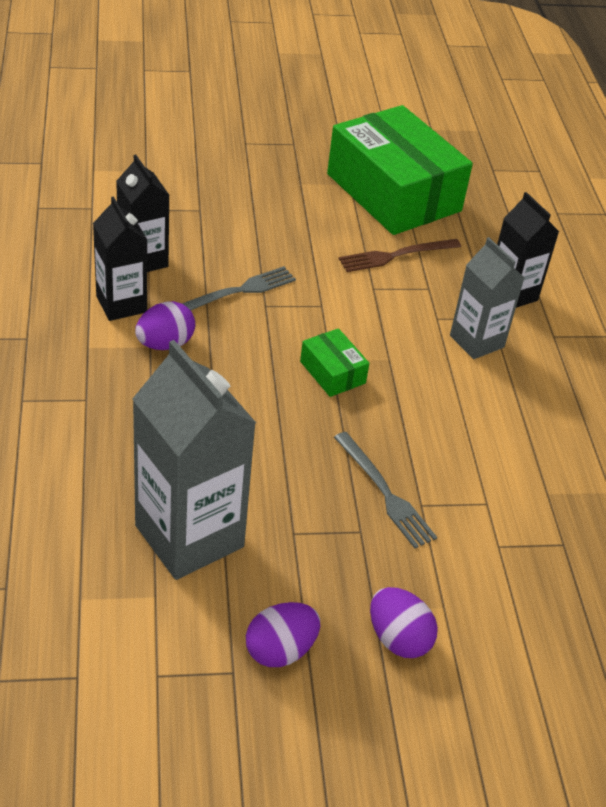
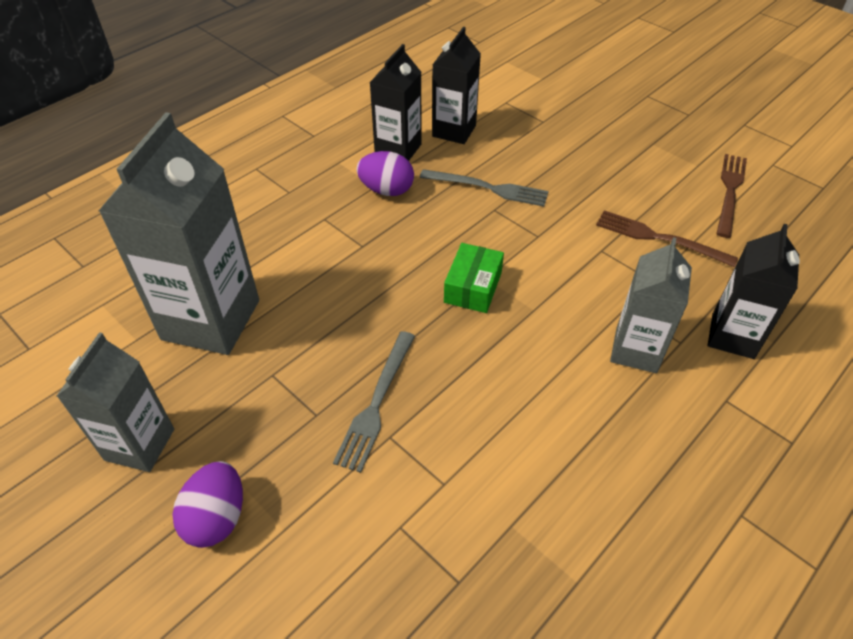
camera: 55 degrees right, 5 degrees up
purple egg [246,602,320,667] -> grey carton [57,332,174,472]
green box [327,105,473,235] -> brown fork [716,154,747,238]

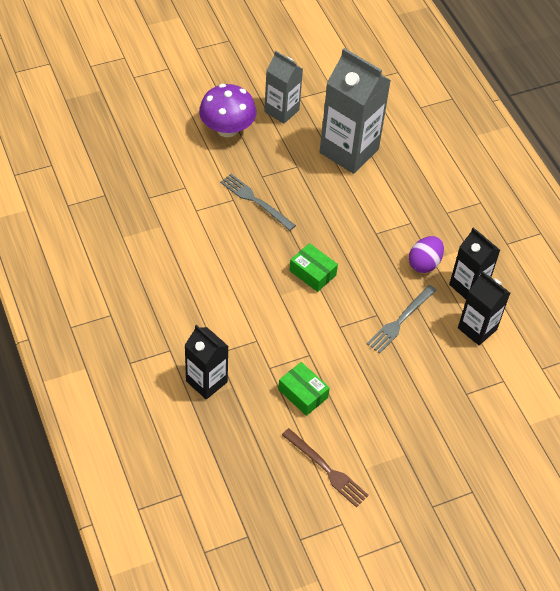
camera: 110 degrees right, 5 degrees up
purple egg [173,461,243,548] -> purple mushroom [199,84,257,137]
brown fork [596,210,738,267] -> green box [278,362,330,416]
grey carton [610,237,692,373] -> none

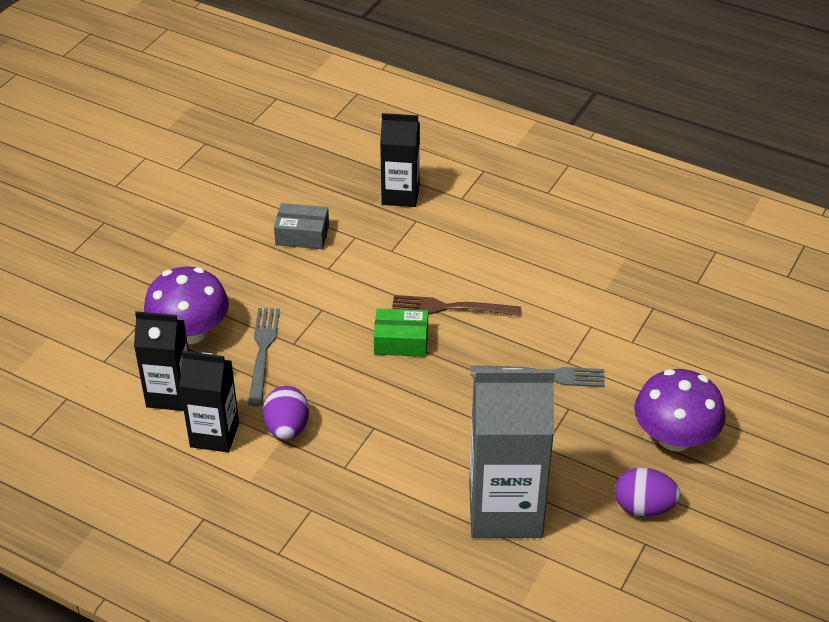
camera: 145 degrees right, 10 degrees down
grey carton [264,51,303,124] -> purple egg [615,467,680,517]
green box [278,362,330,416] -> grey box [274,203,329,249]
brown fork [282,428,369,507] -> brown fork moved to [392,295,521,316]
none -> purple mushroom [144,267,229,344]

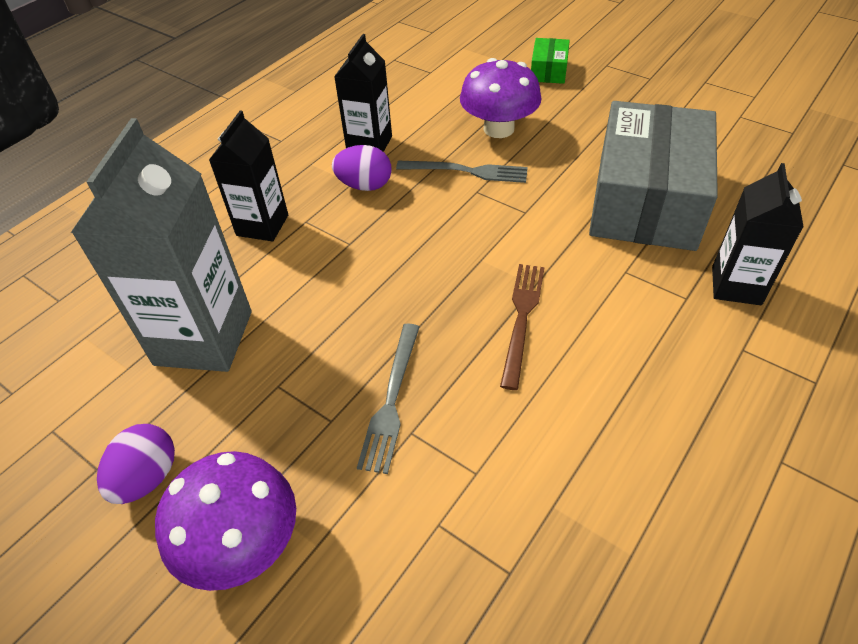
camera: 100 degrees right, 5 degrees up
black carton [134,311,189,411] -> black carton moved to [209,111,288,242]
grey box [274,203,329,249] -> grey box [589,101,718,251], size x2.39
green box [374,308,428,357] -> green box moved to [531,38,570,84]

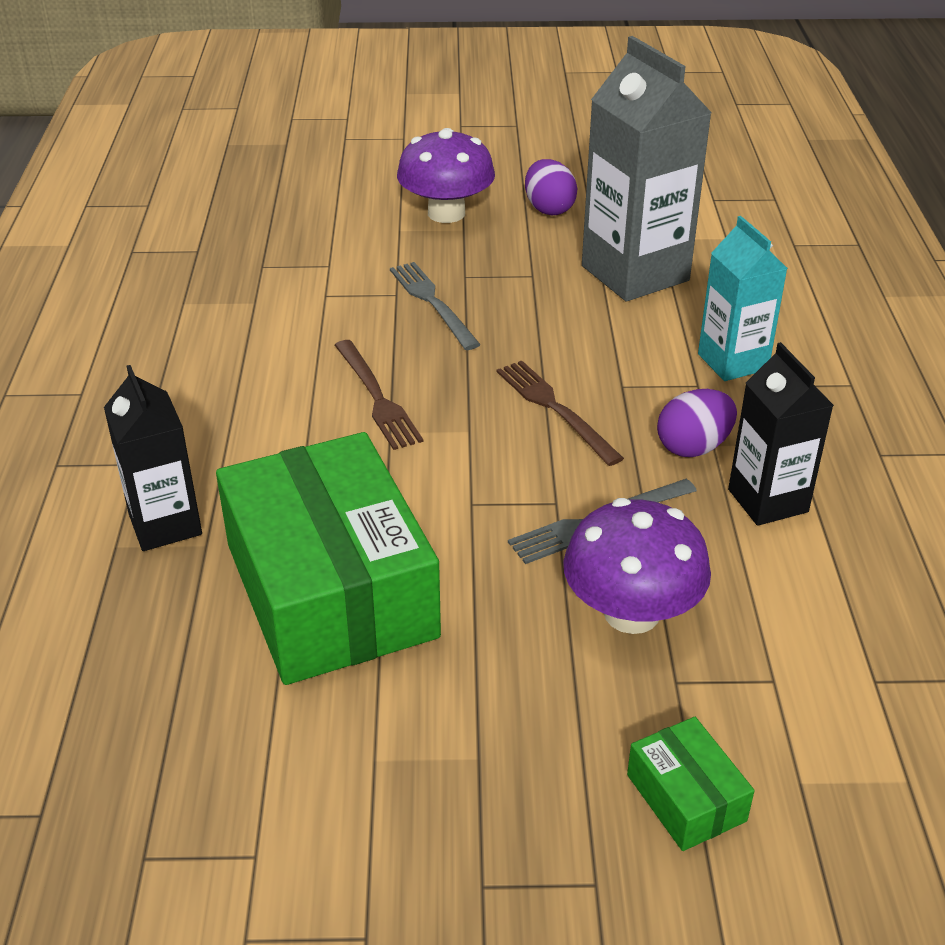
camera: 140 degrees right, 10 degrees down
black carton [209,111,288,242] -> turquoise carton [698,216,788,381]
grey box [589,101,718,251] -> green box [216,432,441,685]
none -> brown fork [497,360,624,466]

